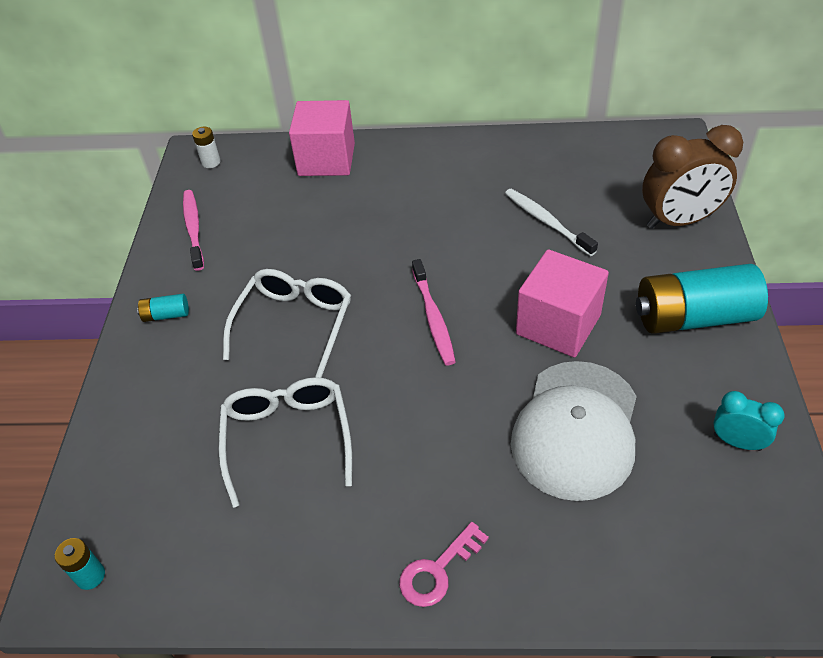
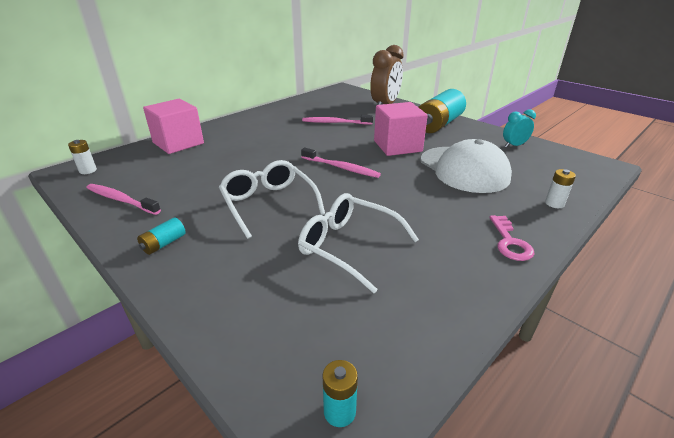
camera: 50 degrees left, 15 degrees down
white toothbrush [505,189,598,256] -> pink toothbrush [302,115,373,125]
none -> white battery [545,169,576,208]

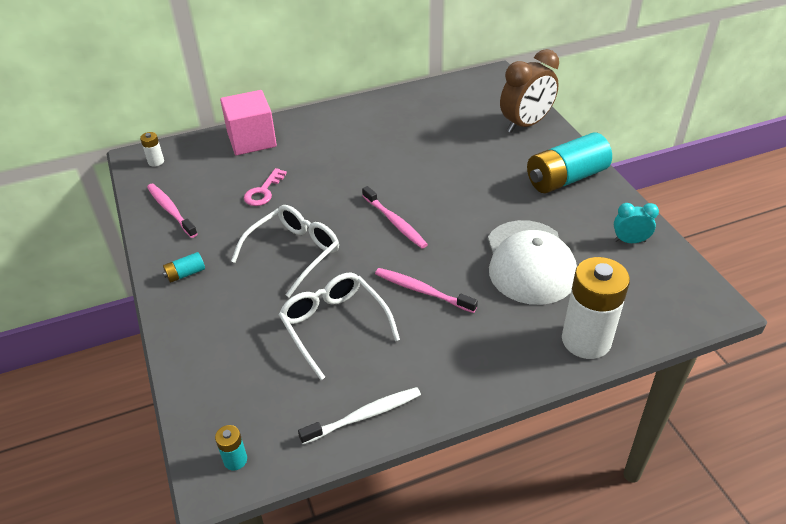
camera: 25 degrees right, 10 degrees up
white glasses [219,160,325,239] -> white glasses turned 45 degrees clockwise [231,205,339,297]
pink toothbrush [302,115,373,125] -> pink toothbrush moved to [375,268,478,313]
pink cube [374,102,428,156] -> none
pink key [490,215,535,261] -> pink key moved to [244,168,287,206]
white battery [545,169,576,208] -> white battery [562,257,630,359], size x2.34
none -> white toothbrush [298,387,421,444]

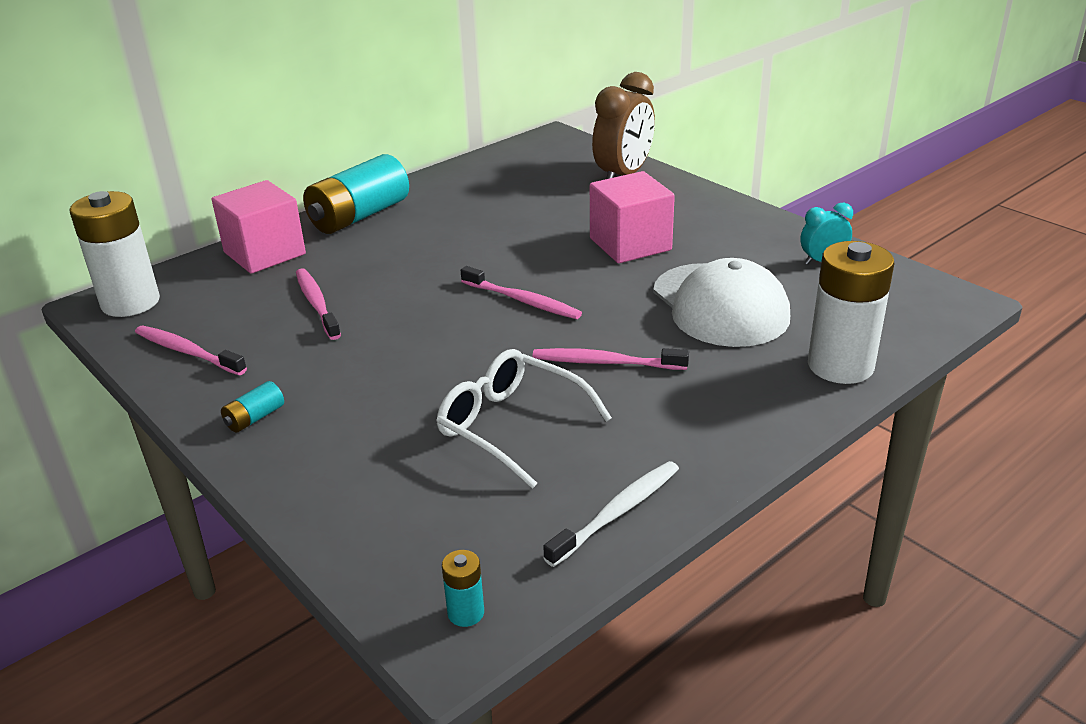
camera: 20 degrees left, 10 degrees down
white battery [140,132,164,167] -> white battery [70,191,160,317], size x2.34
white glasses [231,205,339,297] -> none
pink key [244,168,287,206] -> pink toothbrush [296,268,341,340]
turquoise battery [527,133,612,193] -> turquoise battery moved to [303,154,409,234]
none -> pink cube [590,171,675,263]

